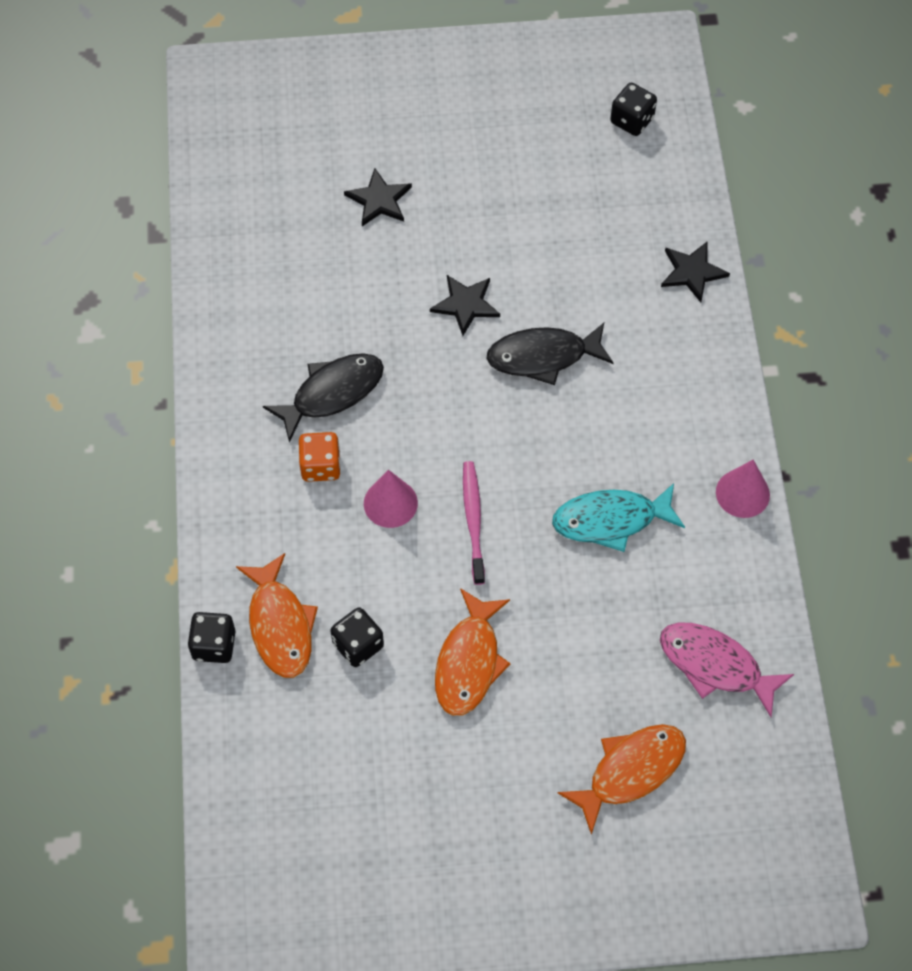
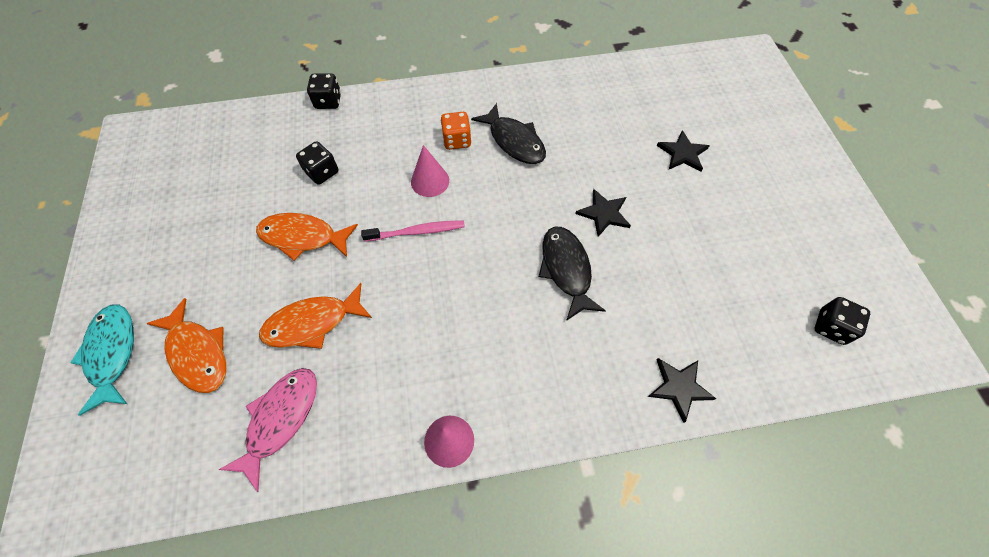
camera: 85 degrees right, 0 degrees up
orange fish [236,553,318,678] -> orange fish moved to [259,283,372,349]
turquoise fish [552,483,685,552] -> turquoise fish moved to [70,304,134,416]

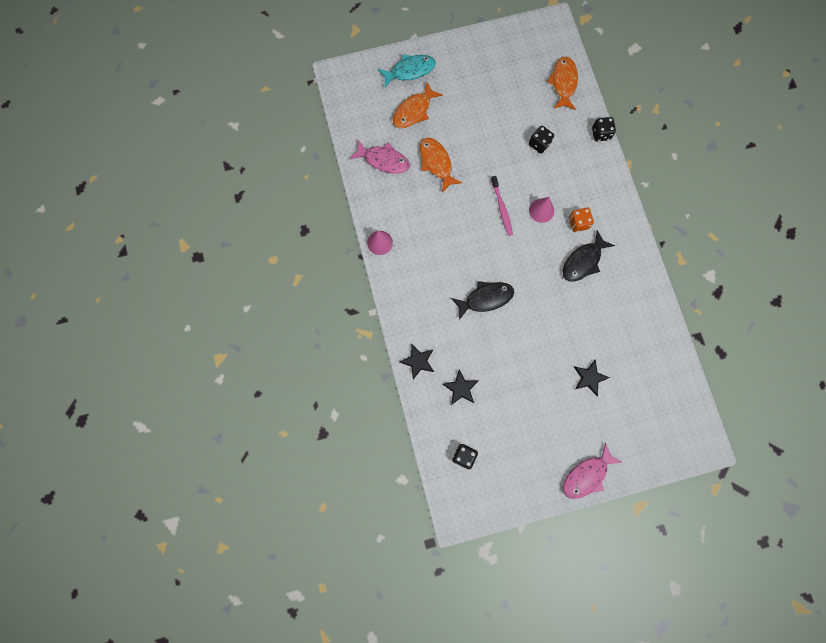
camera: 85 degrees right, 15 degrees up
orange fish [256,213,358,261] -> orange fish moved to [547,56,578,110]
black star [575,189,631,237] -> black star moved to [442,370,478,405]
none -> pink fish [563,442,623,499]

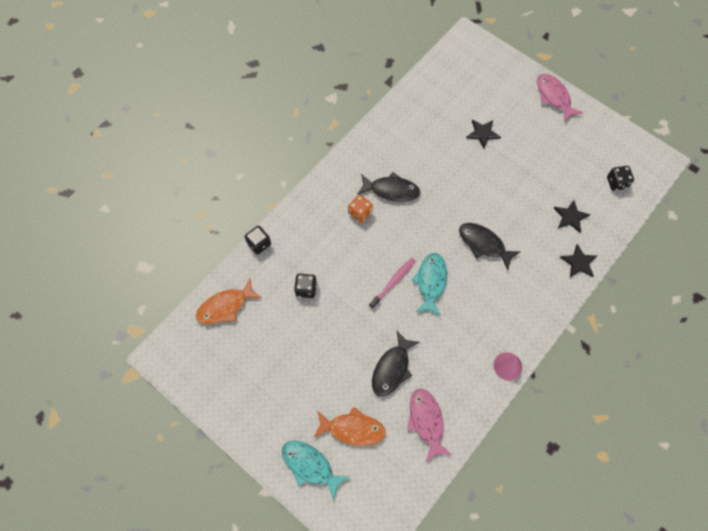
camera: 125 degrees left, 10 degrees down
orange fish [420,137,462,192] -> black fish [372,331,420,397]
pink cone [529,197,554,223] -> none
pink fish [563,442,623,499] -> pink fish turned 135 degrees counterclockwise [537,74,583,123]
none -> turquoise fish [412,253,447,316]

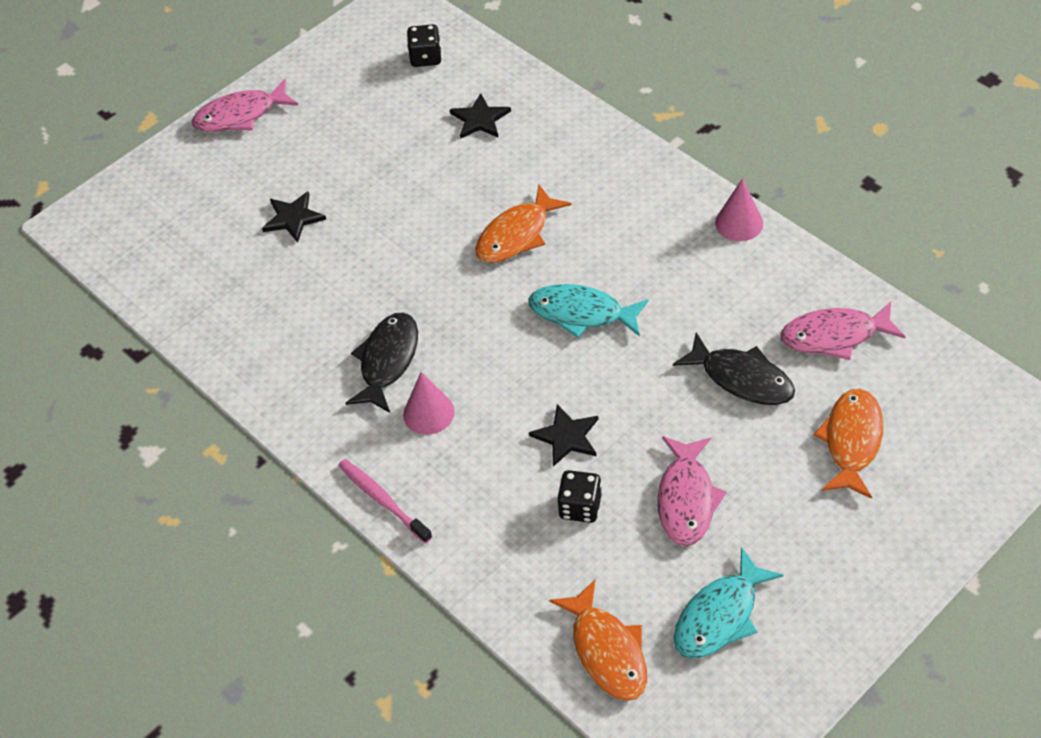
camera: 80 degrees left, 15 degrees down
black dice [245,226,271,254] -> none
turquoise fish [282,440,349,501] -> turquoise fish moved to [674,547,784,659]
orange dice [348,195,373,223] -> pink cone [403,372,455,435]
pink toothbrush [369,258,416,309] -> pink toothbrush moved to [338,459,432,544]
black fish [459,223,521,270] -> orange fish [475,185,571,263]
black star [560,244,597,277] -> black star moved to [529,404,598,467]
none -> pink fish [657,436,727,546]

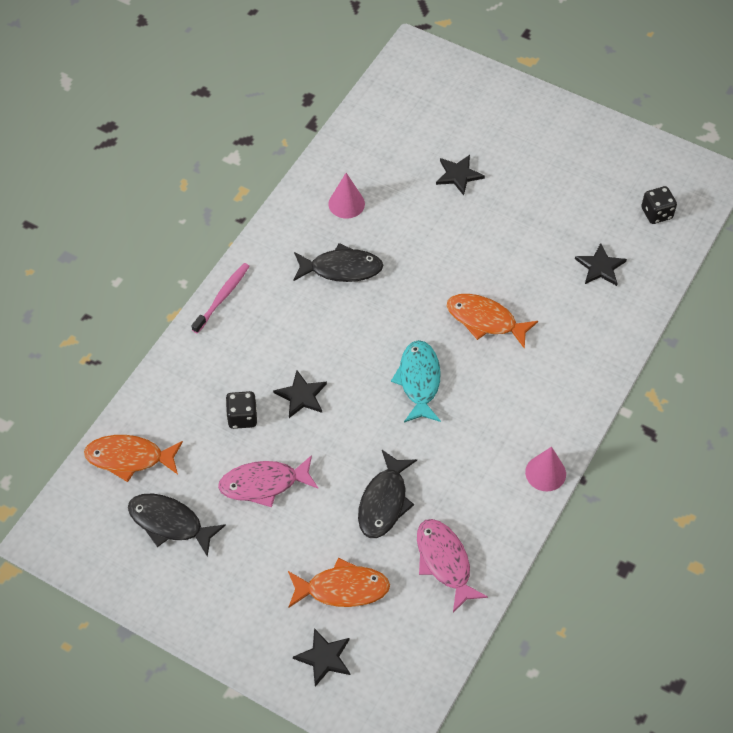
camera: 70 degrees right, 5 degrees up
pink fish [192,79,299,132] -> none
pink cone [403,372,455,435] -> pink cone moved to [329,173,365,219]
orange fish [549,579,647,701] -> orange fish turned 45 degrees clockwise [84,435,183,482]
turquoise fish [674,547,784,659] -> black fish [128,494,226,557]
none -> black star [293,628,350,687]

